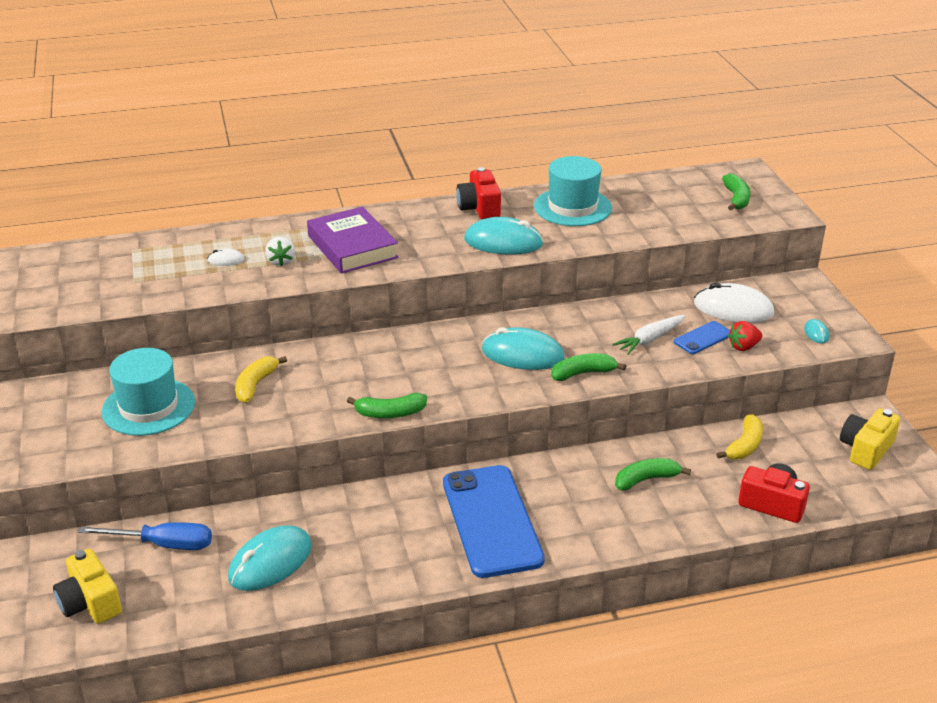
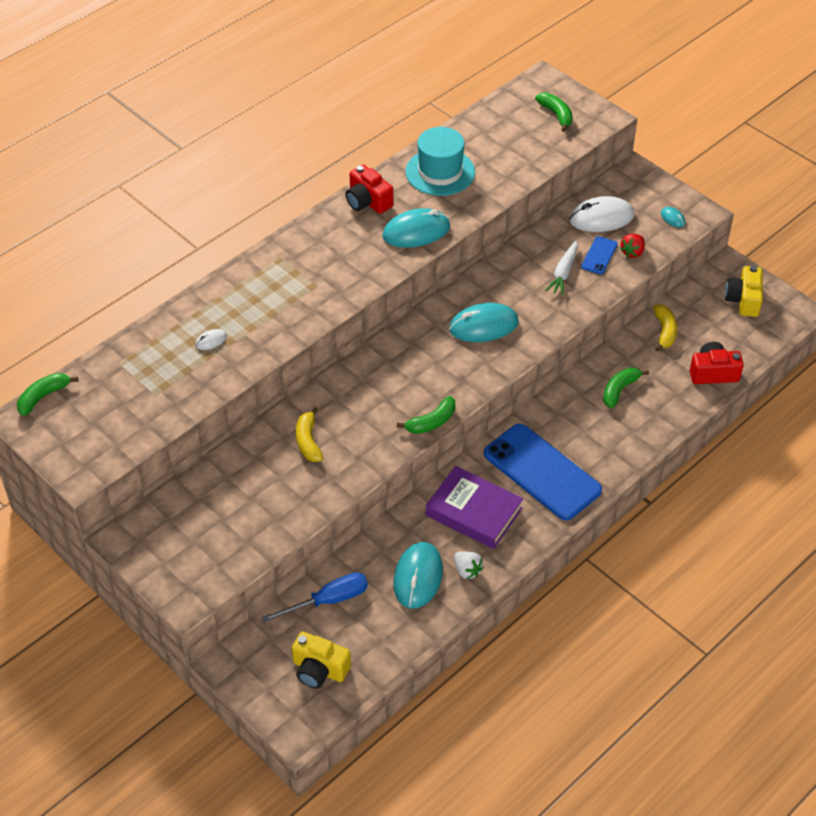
camera: 30 degrees left, 15 degrees up
turquoise hat [102,348,195,436] -> none
white strawberry [265,237,295,266] -> white strawberry moved to [454,551,484,579]
purple book [307,207,398,274] -> purple book moved to [426,466,523,549]
green banana [551,353,626,381] -> green banana moved to [17,373,78,416]

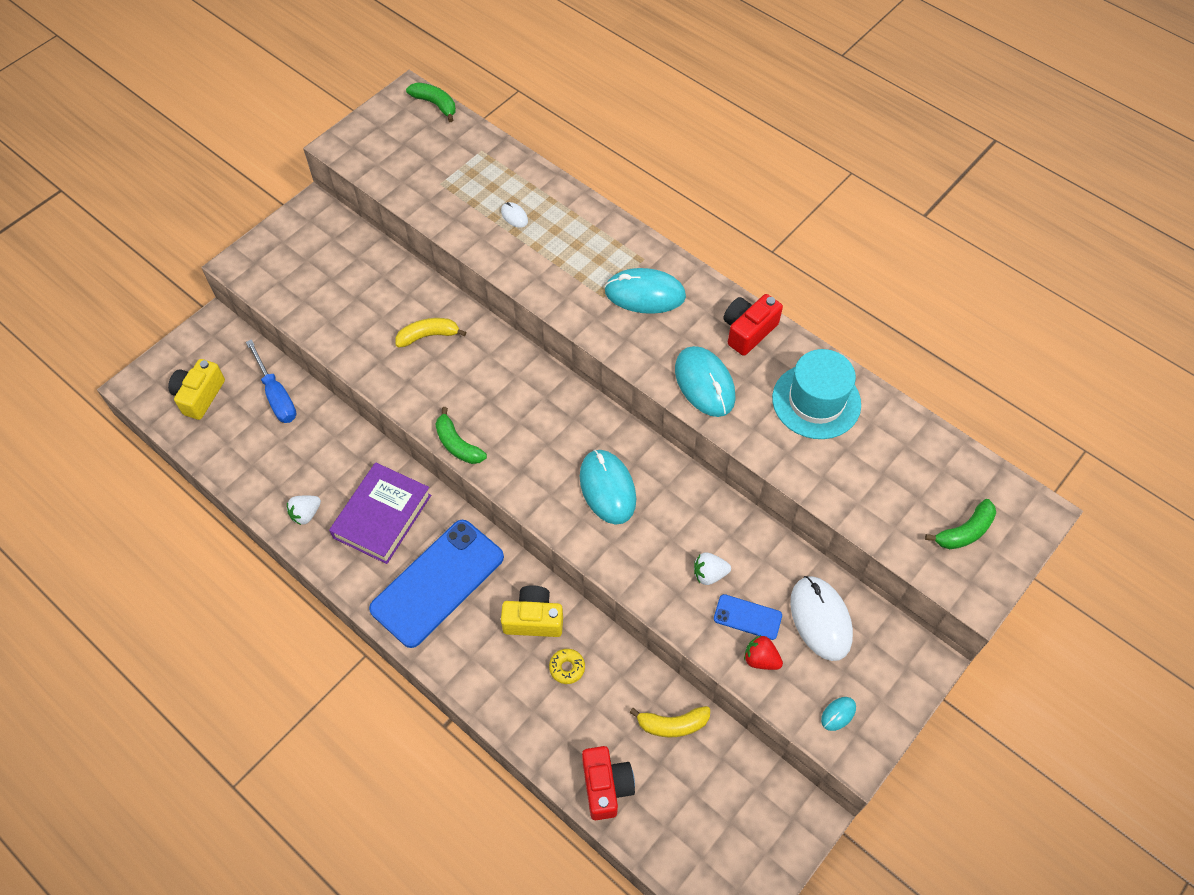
camera: 85 degrees right, 10 degrees up
turquoise mouse [393,542,443,609] -> turquoise mouse moved to [604,268,686,314]
white carrot [545,240,578,296] -> white strawberry [694,553,731,585]
green banana [603,368,649,408] -> yellow donut [549,649,585,684]
yellow camera [725,265,763,317] -> yellow camera moved to [501,585,563,637]

